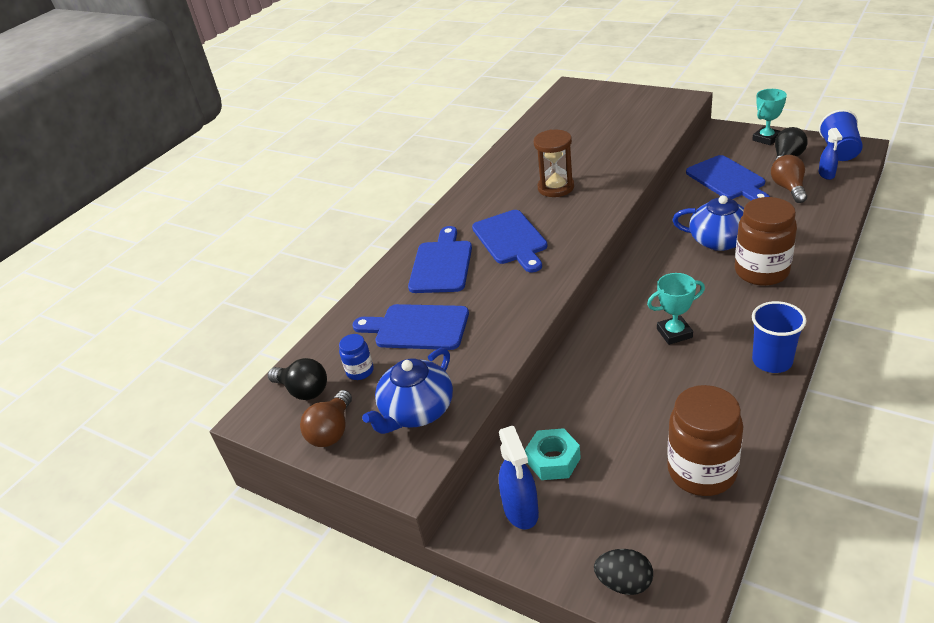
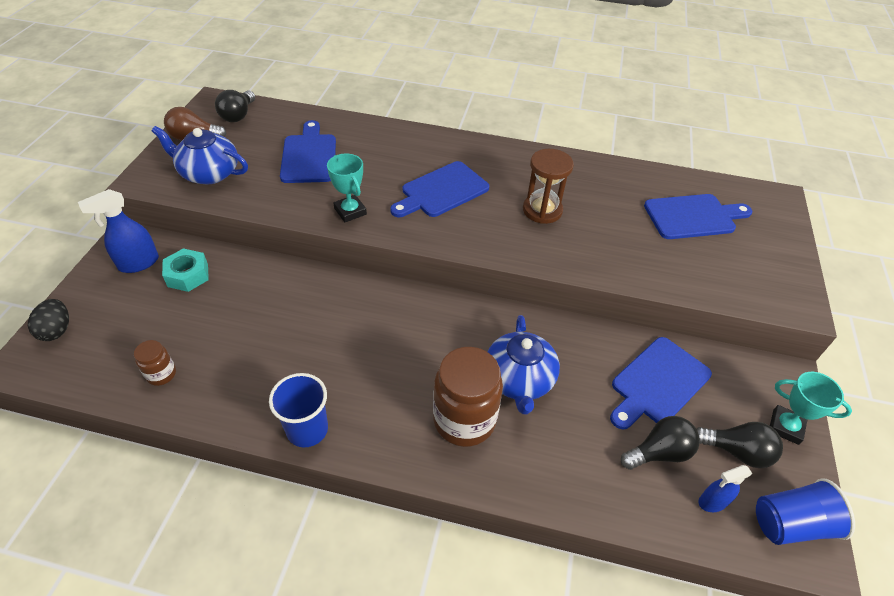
camera: 65 degrees right, 10 degrees up
blue jar [339,334,374,380] -> none
blue cutting board [408,226,472,293] -> blue cutting board moved to [644,194,752,239]
turquoise trophy [647,273,705,345] -> turquoise trophy moved to [327,154,367,222]
brown jar [667,385,743,496] -> brown jar [134,340,176,386], size x0.48
brown light bulb [771,155,807,203] -> black light bulb [621,416,700,470]

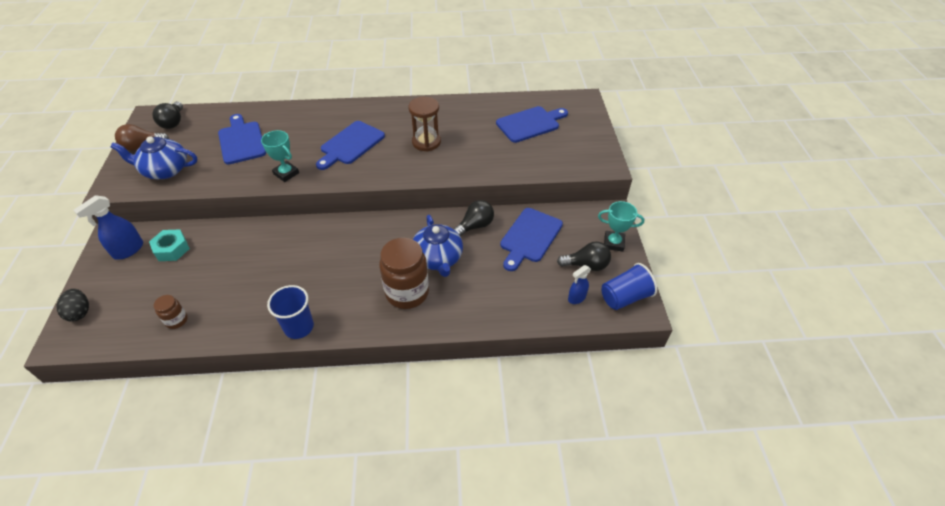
camera: 15 degrees left, 0 degrees up
black light bulb [621,416,700,470] -> black light bulb moved to [454,200,494,236]

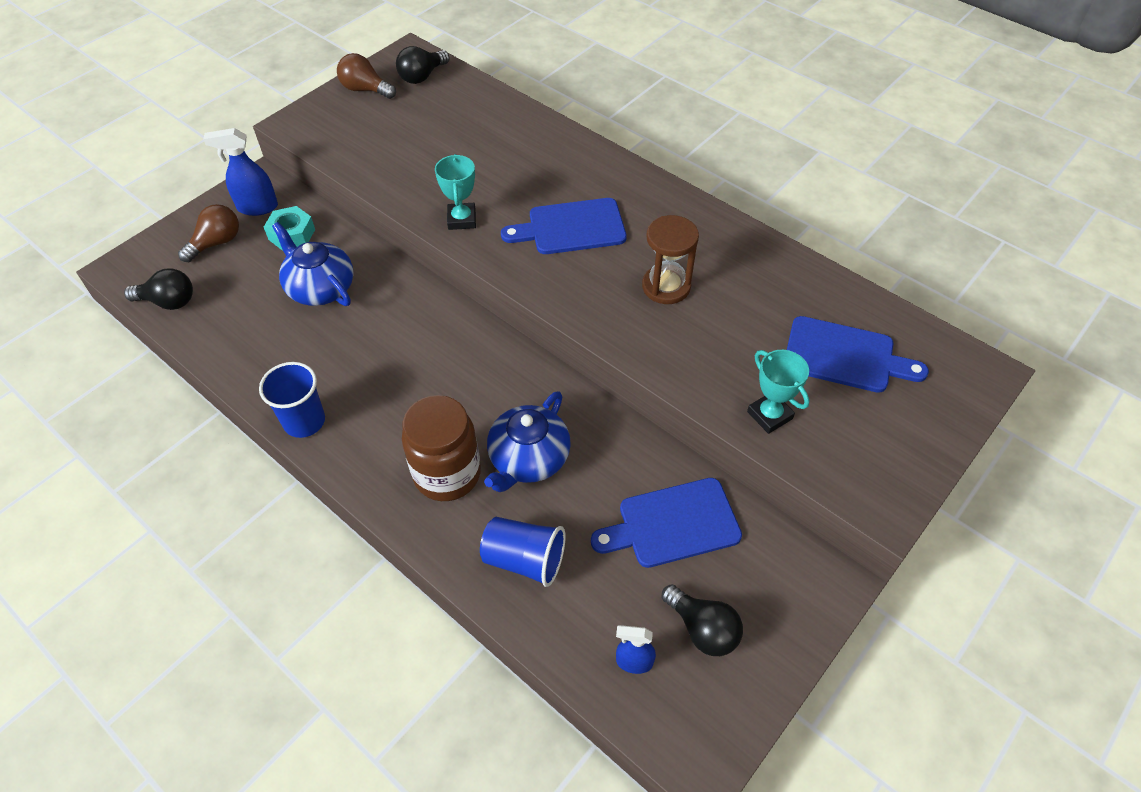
camera: 45 degrees right, 5 degrees up
black egg [56,289,89,322] -> none
blue teapot [111,136,197,179] -> blue teapot moved to [272,222,354,306]
brown jar [154,295,188,329] -> none
blue cutting board [218,114,266,165] -> none
black light bulb [454,200,494,236] -> black light bulb moved to [124,268,193,310]
turquoise trophy [598,201,644,252] -> turquoise trophy moved to [747,350,810,434]
blue cup [601,263,657,310] -> blue cup moved to [480,517,566,587]
none -> brown light bulb [178,204,239,262]

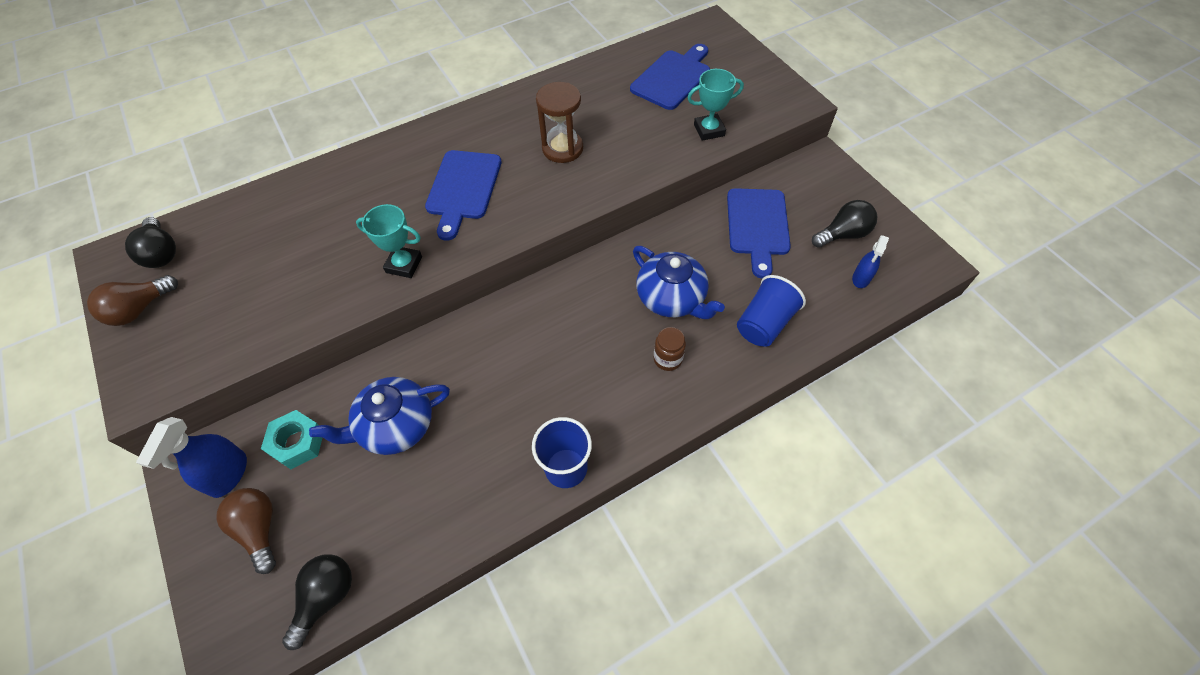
camera: 70 degrees left, 5 degrees up
brown jar [402,395,481,501] -> brown jar [653,327,686,371], size x0.48

